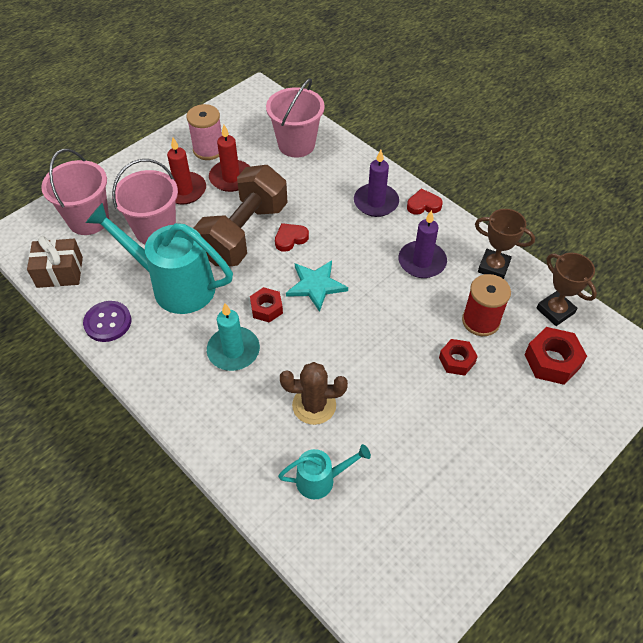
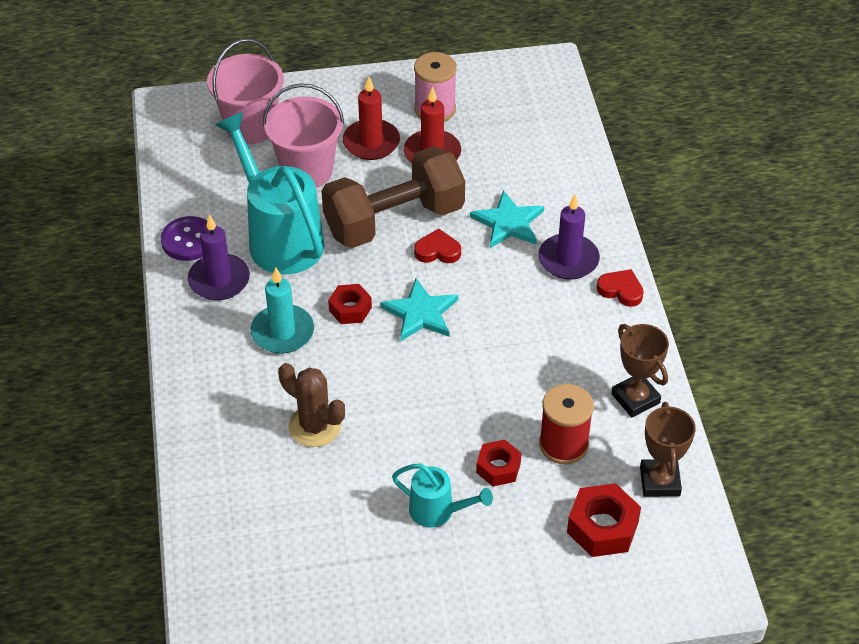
camera: 35 degrees right, 5 degrees down
brown gift [27,236,83,288] -> none
pink bucket [266,78,325,158] -> none
turquoise watering can [278,444,371,499] -> turquoise watering can moved to [392,463,493,528]
purple candle [398,210,447,278] -> purple candle moved to [188,214,250,300]
none -> turquoise star [470,190,544,248]

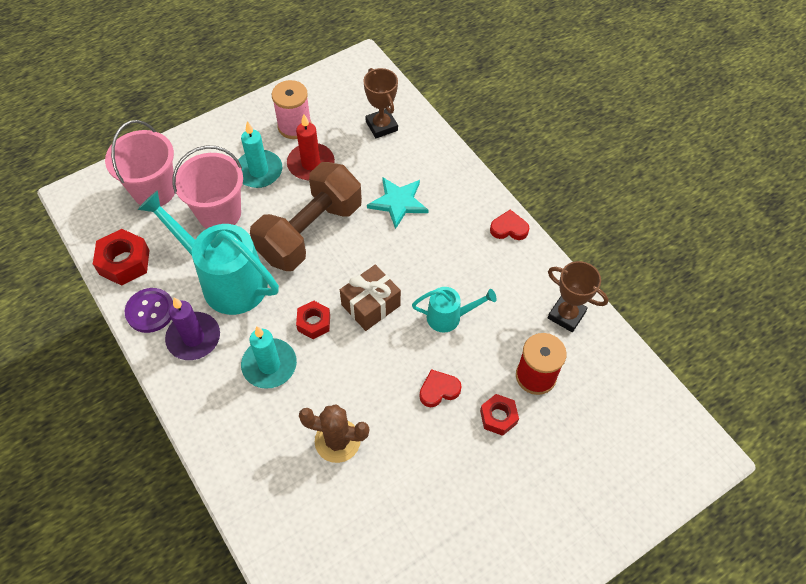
camera: 25 degrees left, 10 degrees up
red candle [343,77,400,160] -> turquoise candle [238,121,282,188]
turquoise star [380,278,458,341] -> brown gift [340,265,401,331]
turquoise watering can [392,463,493,528] -> turquoise watering can moved to [412,287,497,332]
red heart [414,229,461,263] -> red heart moved to [419,369,462,407]
purple candle [538,194,600,280] -> none
red nut [567,483,641,557] -> red nut moved to [93,229,150,286]
brown trophy [640,402,696,497] -> brown trophy moved to [363,68,398,138]

